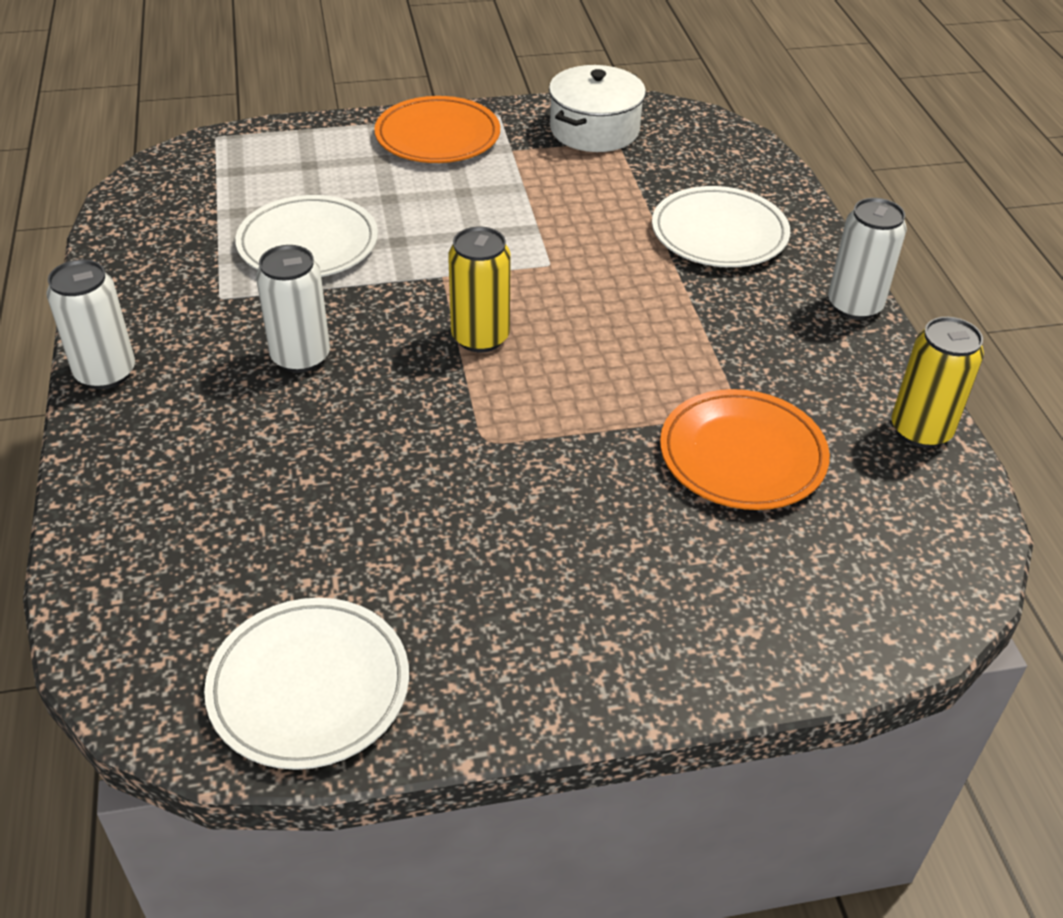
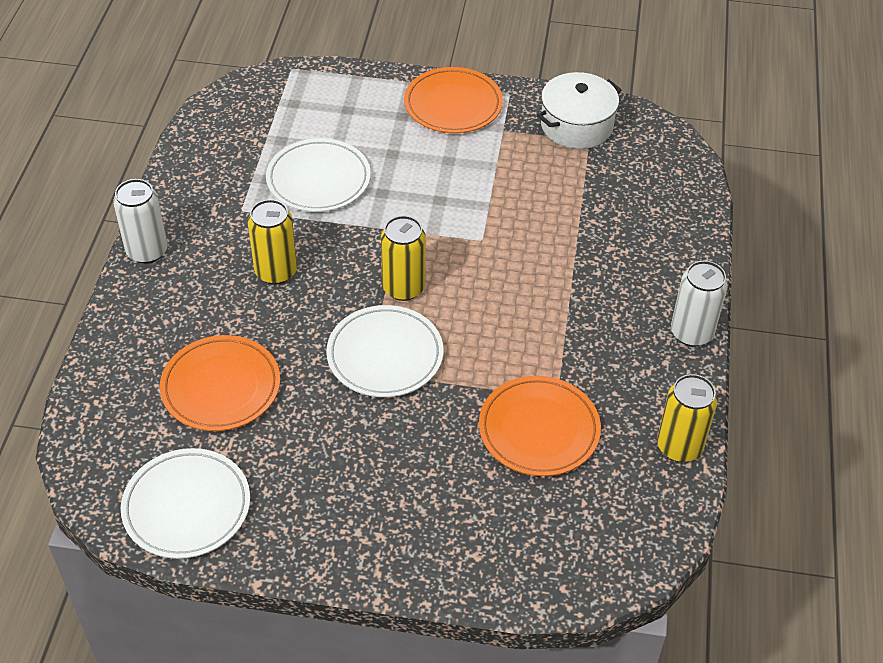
camera: 20 degrees right, 5 degrees up
white can [256,245,330,373] -> yellow can [248,199,297,285]
white plate [652,186,790,267] -> white plate moved to [326,305,443,397]
none -> orange plate [160,335,280,431]

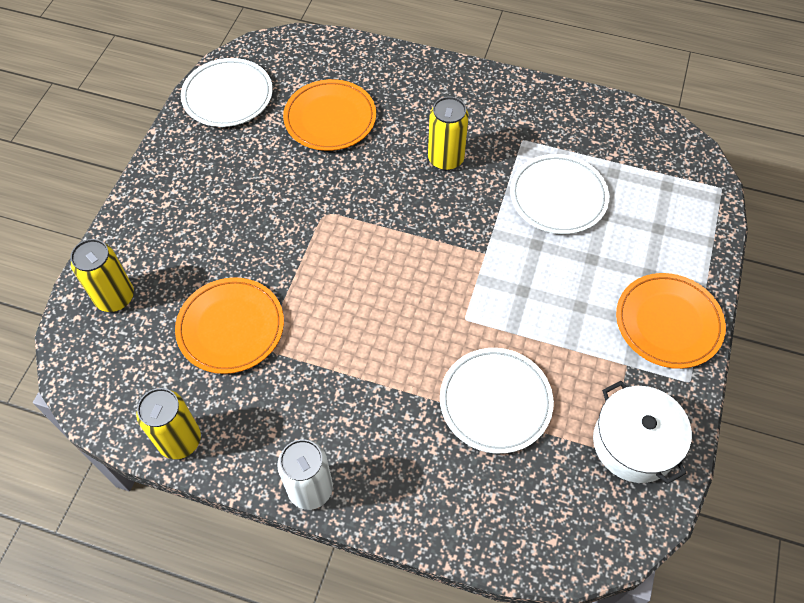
camera: 100 degrees right, 10 degrees up
white can [113,179,168,264] -> none
white plate [326,305,443,397] -> white plate moved to [440,348,554,454]
yellow can [381,216,426,301] -> yellow can moved to [71,239,134,312]

